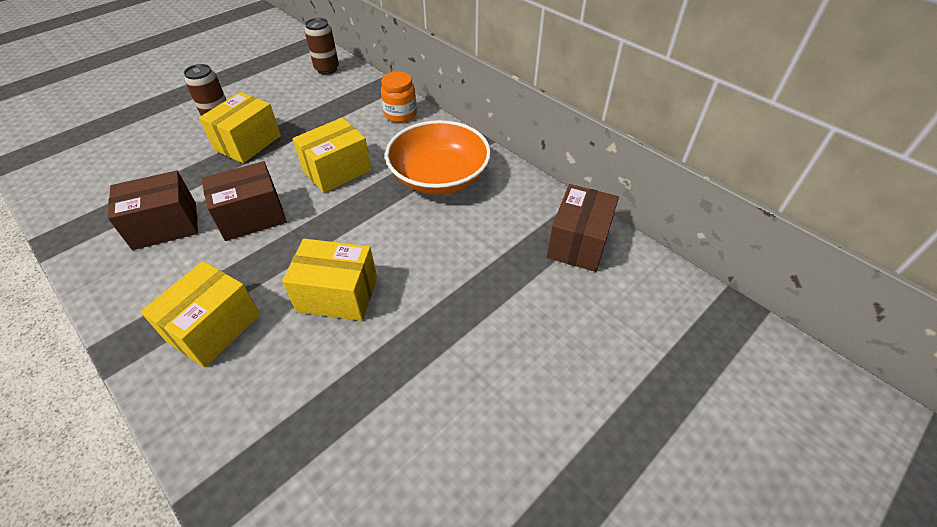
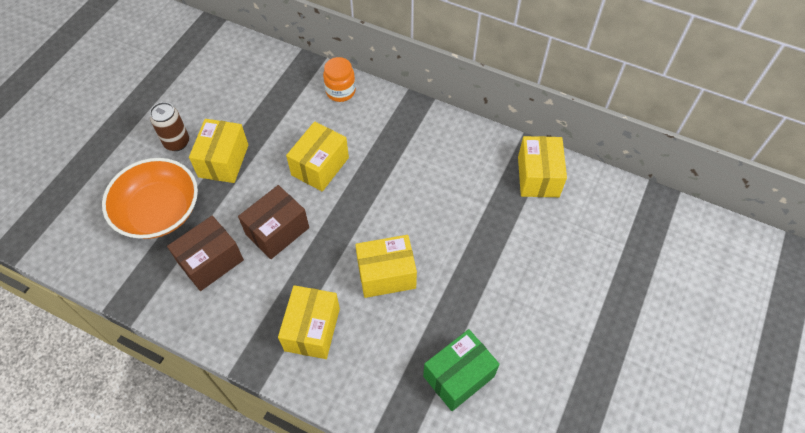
camera: 20 degrees left, 10 degrees up
brown can [305,18,339,75] -> none
orange bowl [385,120,491,195] -> orange bowl moved to [102,158,198,239]
brown box [547,184,619,272] -> yellow box [518,136,567,197]
none -> green box [423,329,500,411]

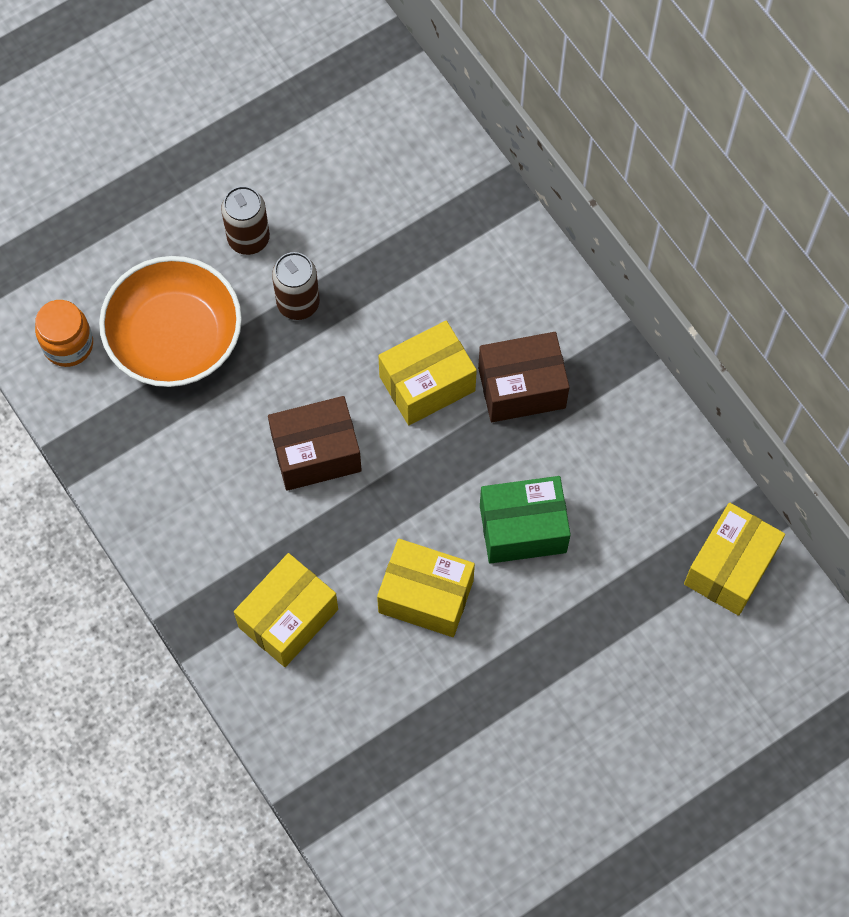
camera: 30 degrees right, 10 degrees up
brown box [167,216,244,291] -> brown box moved to [478,332,569,422]
yellow box [189,119,248,183] -> brown can [272,252,320,320]
orange jar [323,57,356,102] -> orange jar moved to [35,300,93,367]
green box [423,329,500,411] -> green box moved to [480,476,571,564]

